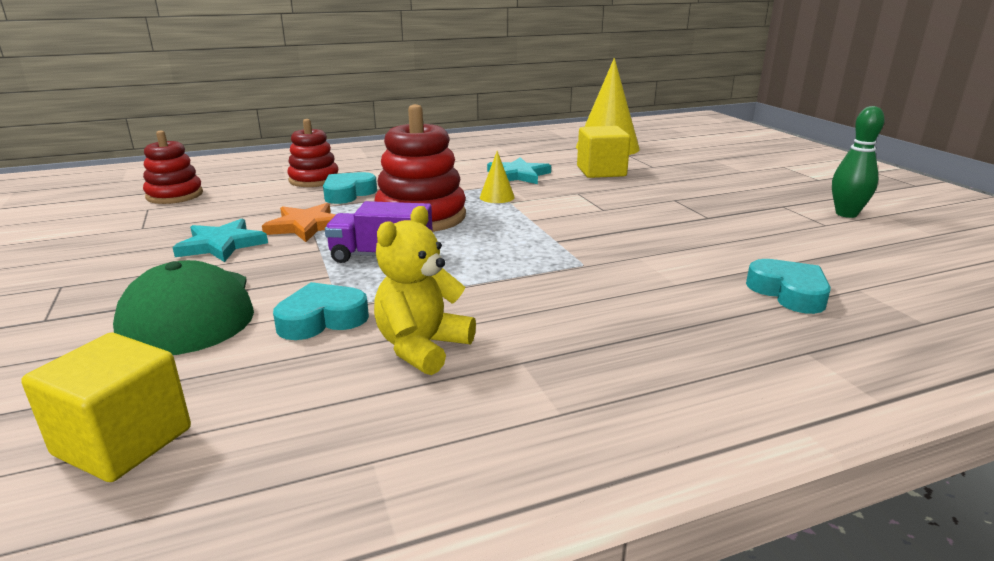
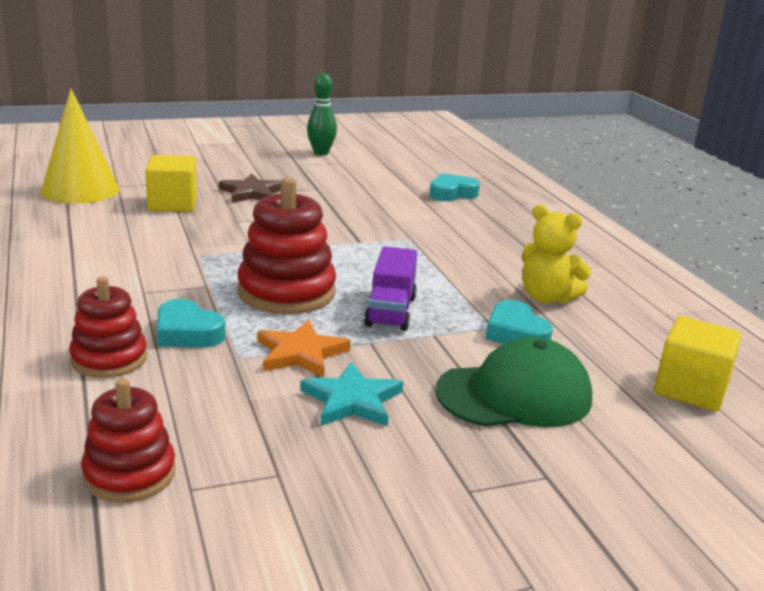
camera: 90 degrees left, 0 degrees up
yellow cone [480,151,515,203] -> none
turquoise star [487,157,551,184] -> none
none -> brown star [219,173,282,203]

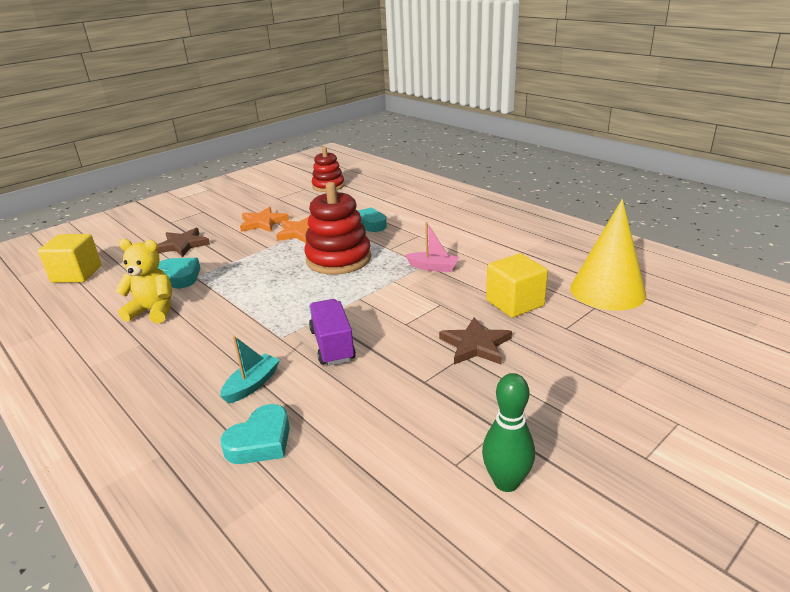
camera: 160 degrees right, 5 degrees up
red stacking toy [69,276,147,378] -> none
turquoise star [300,362,403,426] -> orange star [240,207,289,232]
purple truck [364,246,417,331] -> purple truck moved to [309,299,356,366]
green cap [435,337,592,427] -> brown star [157,228,210,257]
none -> turquoise boat [220,336,280,404]
none -> pink boat [405,222,459,272]

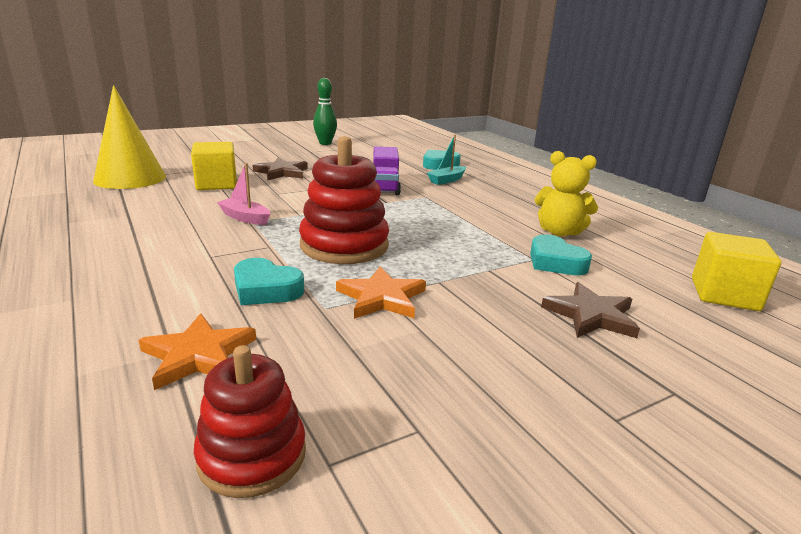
camera: 170 degrees left, 5 degrees down
orange star [240,207,289,232] -> orange star moved to [139,313,256,390]

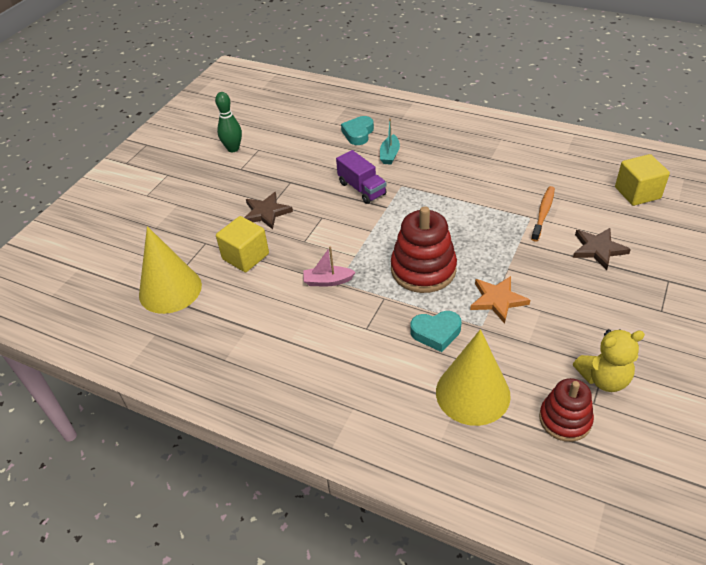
camera: 30 degrees left, 20 degrees up
orange star [139,313,256,390] -> yellow cone [436,329,511,426]
turquoise heart [530,234,592,275] -> orange toothbrush [531,186,555,242]
yellow teddy bear [535,151,598,236] -> yellow teddy bear moved to [573,329,645,392]

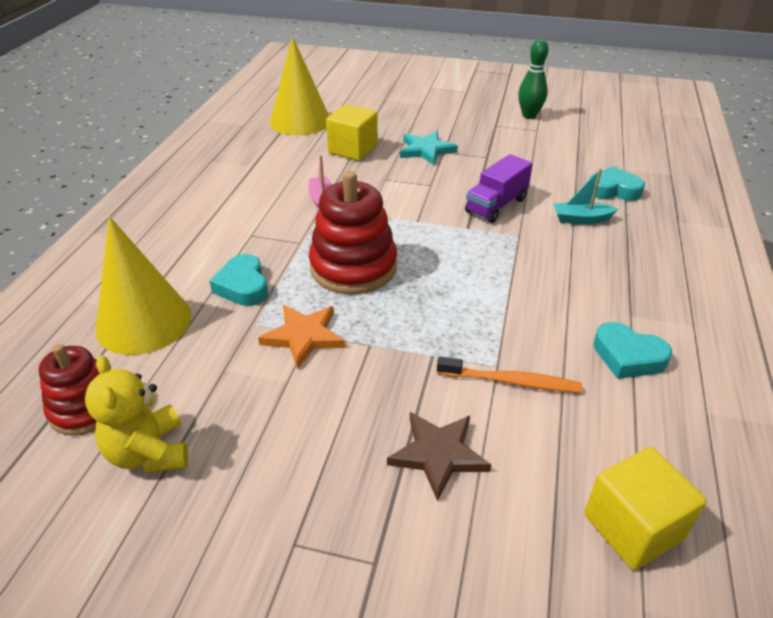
camera: 75 degrees right, 5 degrees down
brown star [244,192,293,230] -> turquoise star [400,131,458,165]
none -> turquoise heart [593,322,672,379]

